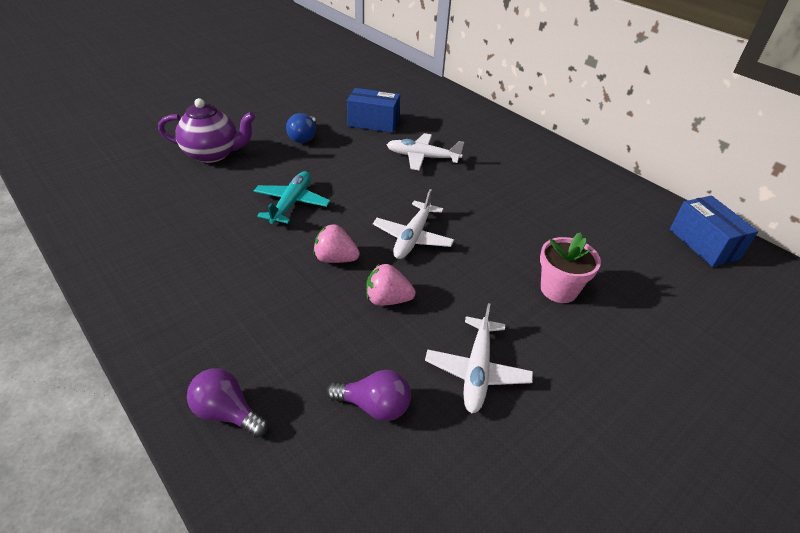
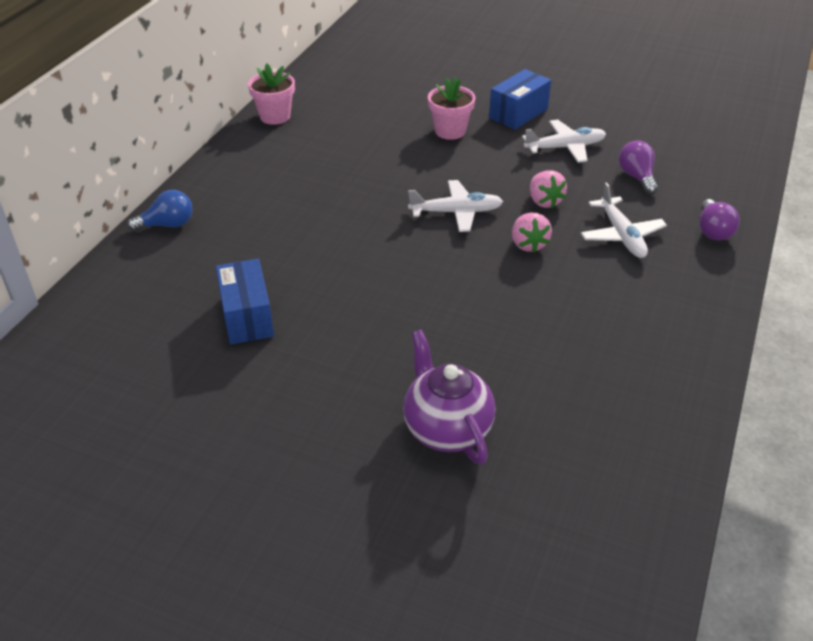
camera: 115 degrees left, 0 degrees up
turquoise plane [254,171,330,224] -> none
blue light bulb [286,113,316,143] -> blue light bulb moved to [127,190,192,232]
white plane [387,133,464,171] -> white plane moved to [581,182,667,258]
blue box [670,196,759,267] -> blue box moved to [489,69,551,130]
none -> pink flower pot [248,63,295,125]

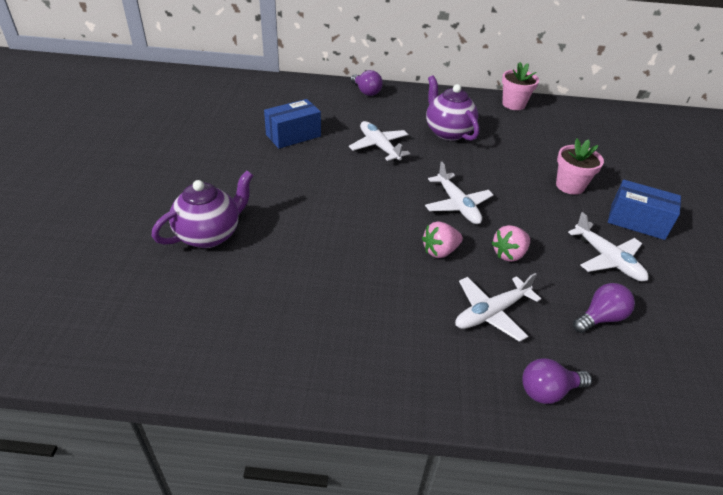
camera: 70 degrees right, 0 degrees up
blue light bulb [127,190,192,232] -> purple light bulb [351,70,383,96]
none -> white plane [349,121,410,161]
none -> purple teapot [426,75,479,141]

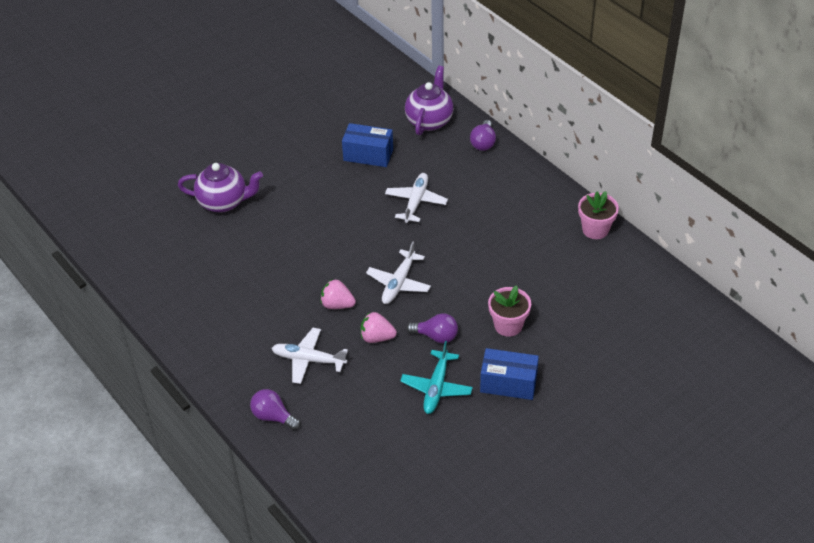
camera: 50 degrees right, 5 degrees up
purple teapot [426,75,479,141] -> purple teapot moved to [405,66,453,135]
white plane [568,212,648,281] -> turquoise plane [400,341,473,414]
purple light bulb [573,283,635,333] -> purple light bulb moved to [407,313,458,343]
blue box [608,180,681,240] -> blue box turned 60 degrees counterclockwise [480,348,539,400]

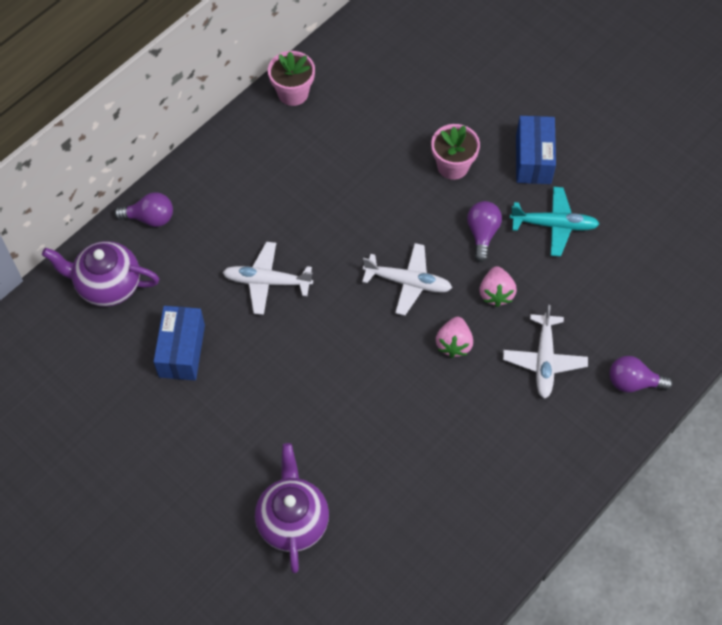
camera: 100 degrees left, 15 degrees up
purple light bulb [250,389,301,430] -> purple light bulb turned 75 degrees clockwise [610,356,673,392]

